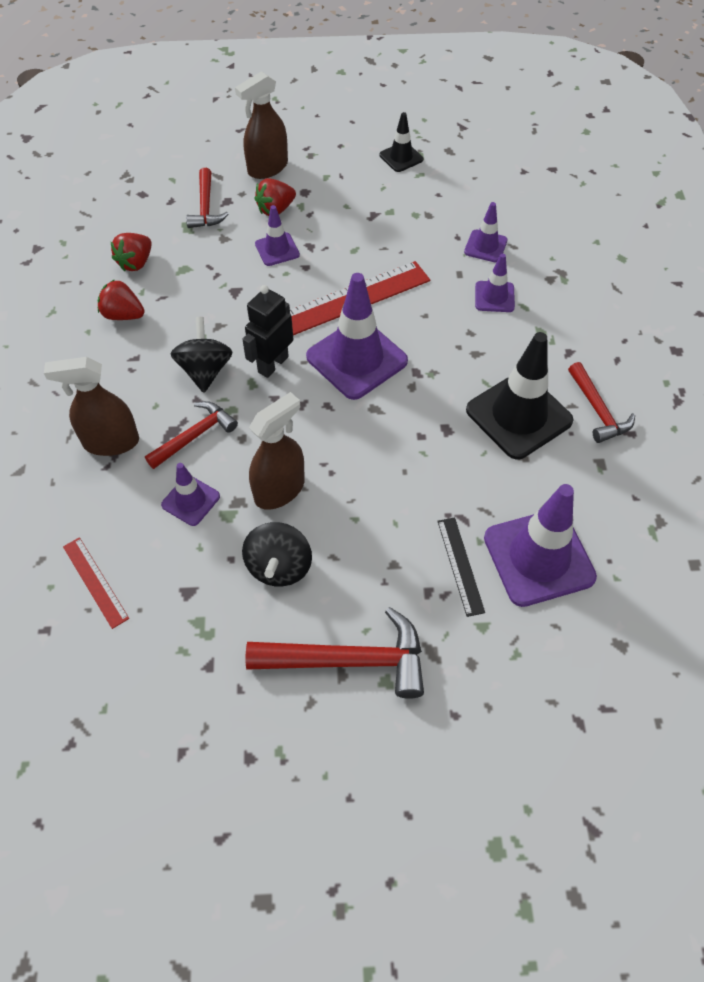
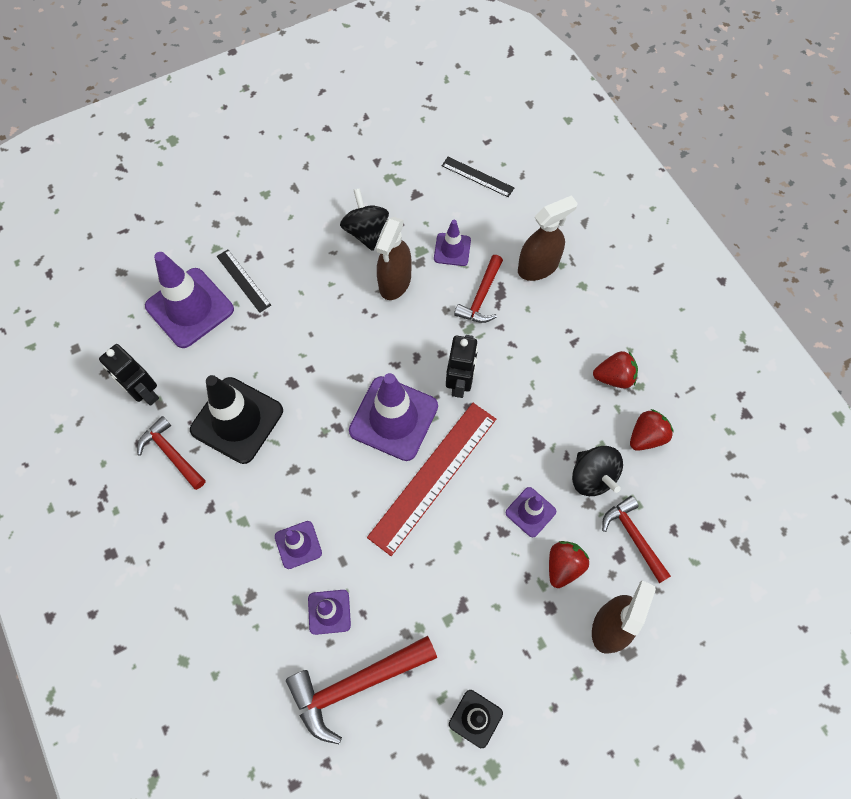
camera: 155 degrees right, 10 degrees up
red ruler [63,537,129,629] -> black ruler [442,157,514,197]
red strawberry [111,233,152,272] -> red strawberry turned 45 degrees clockwise [630,409,674,451]
black spinning top [171,317,232,393] -> black spinning top moved to [572,446,623,496]
red hammer [246,607,424,699] -> red hammer moved to [286,636,437,744]
none -> black robot [99,344,159,406]

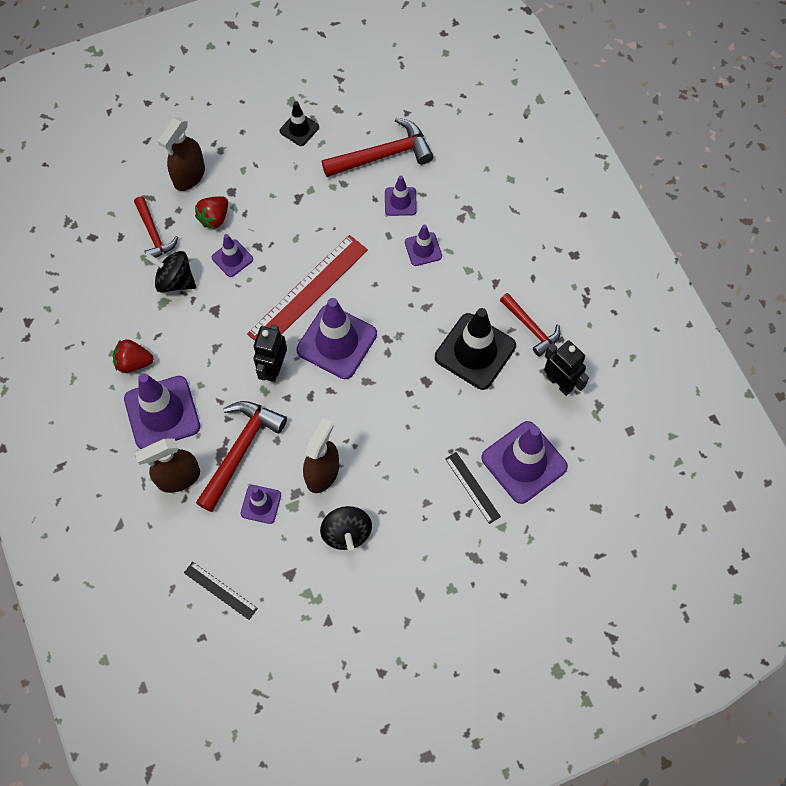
camera: 175 degrees left, 0 degrees up
red hammer [454,255,503,323] -> red hammer [196,401,287,512], size x1.59
black spinning top [572,446,623,496] -> black spinning top turned 45 degrees counterclockwise [146,251,196,293]
red strawberry [630,409,674,451] -> none
none -> purple traffic cone [124,373,200,449]

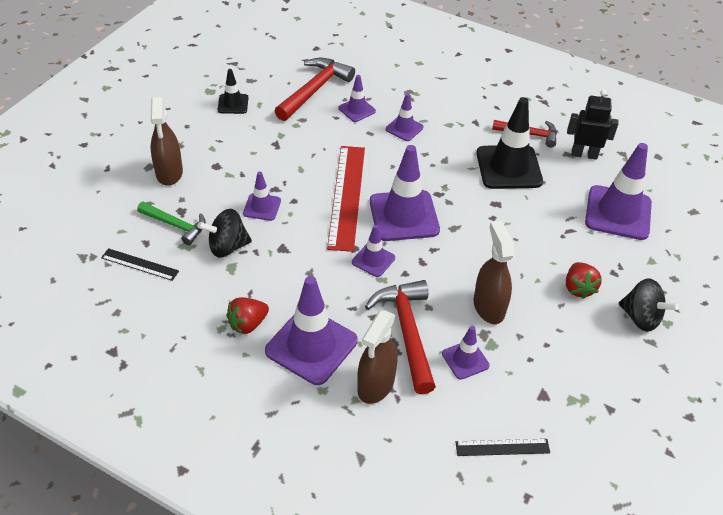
camera: 40 degrees left, 20 degrees down
red hammer [134,196,178,258] -> green hammer [137,202,206,245]
red strawberry [195,196,228,229] -> red strawberry moved to [566,262,602,299]
black robot [254,325,287,382] -> purple traffic cone [352,225,395,277]
black spinning top [320,506,372,550] -> black spinning top moved to [619,278,679,332]
black ruler [445,452,501,524] -> black ruler moved to [101,248,179,281]

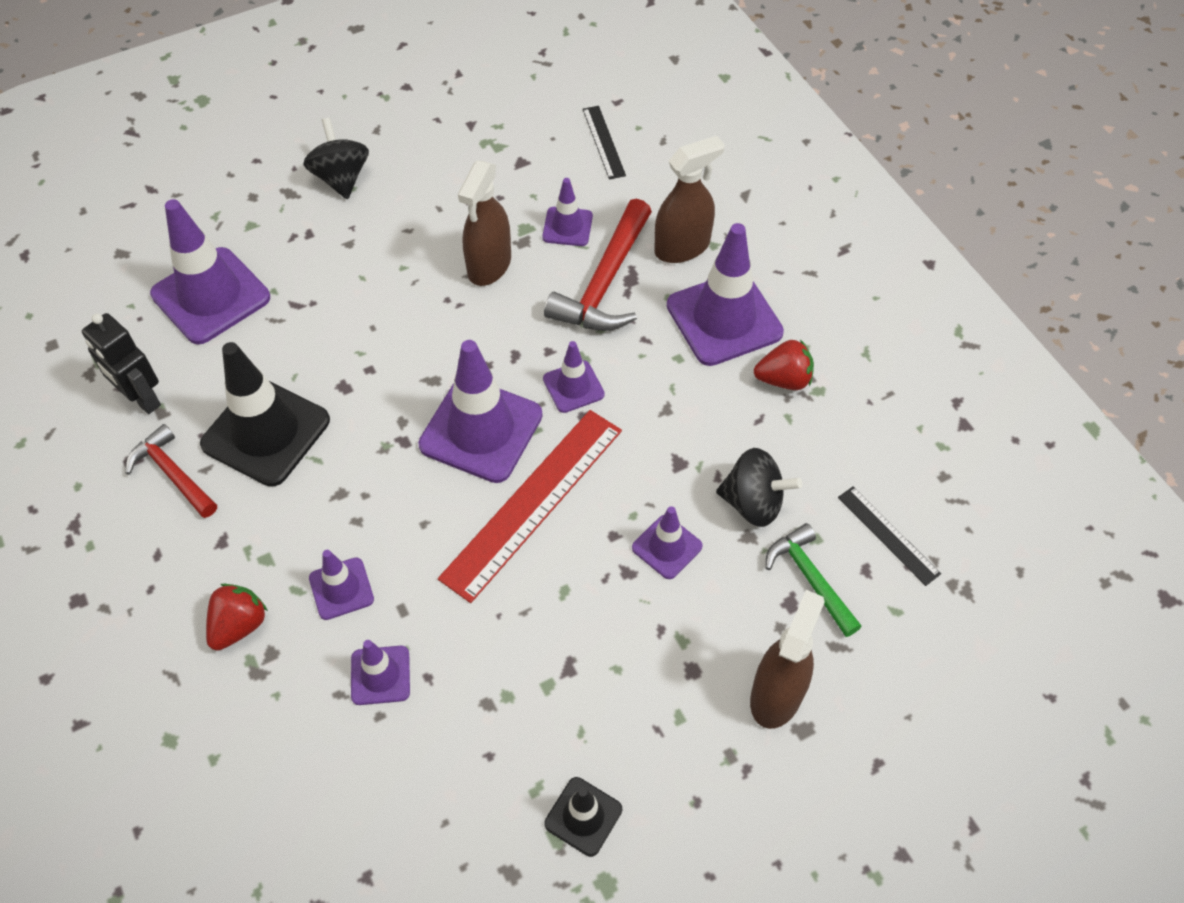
camera: 145 degrees left, 10 degrees up
red hammer [275,58,355,121] -> none
black ruler [456,439,550,456] -> black ruler turned 45 degrees clockwise [583,106,626,180]
red strawberry [566,262,602,299] -> red strawberry moved to [206,583,268,651]

